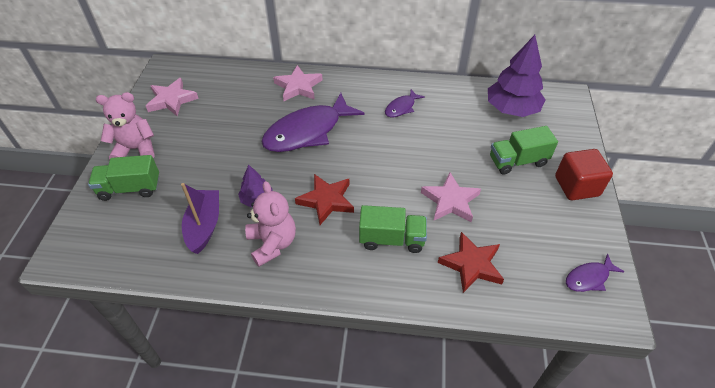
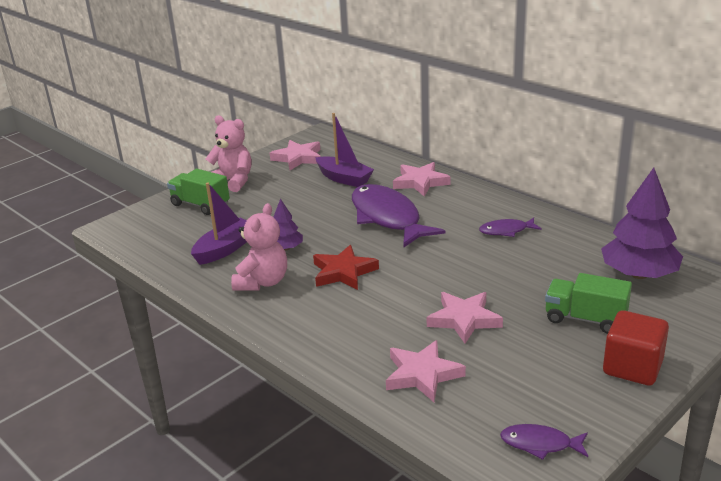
camera: 40 degrees right, 20 degrees down
purple fish [261,93,365,152] -> purple fish turned 60 degrees clockwise [352,184,445,248]
green truck [359,205,427,253] -> none
red star [438,232,504,293] -> pink star [386,340,466,402]
none -> purple boat [316,113,374,187]

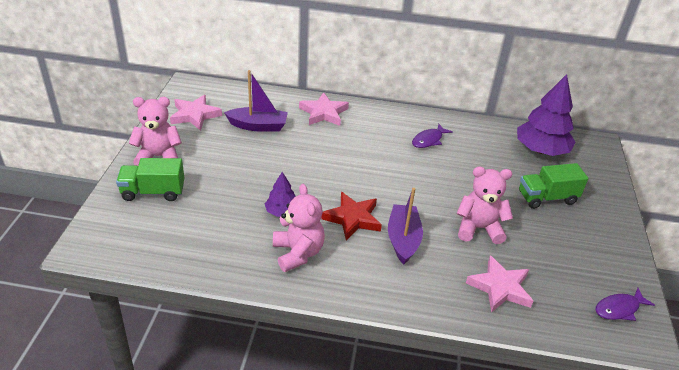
camera: 40 degrees left, 10 degrees up
purple boat [191,182,247,265] -> purple boat moved to [388,188,423,265]
purple fish [352,184,445,248] -> none
pink star [427,292,503,344] -> pink teddy bear [457,167,513,244]
red cube [603,310,669,386] -> none

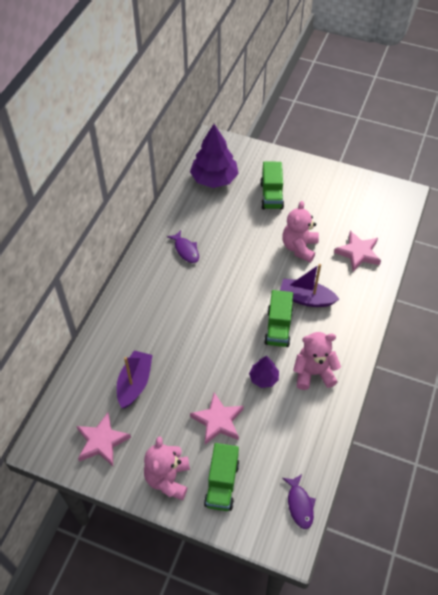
camera: 75 degrees left, 15 degrees up
pink star [299,92,349,126] -> pink star moved to [190,393,244,445]
red star [321,192,382,240] -> green truck [264,290,293,347]
purple fish [596,288,655,321] -> purple fish moved to [283,474,316,529]

